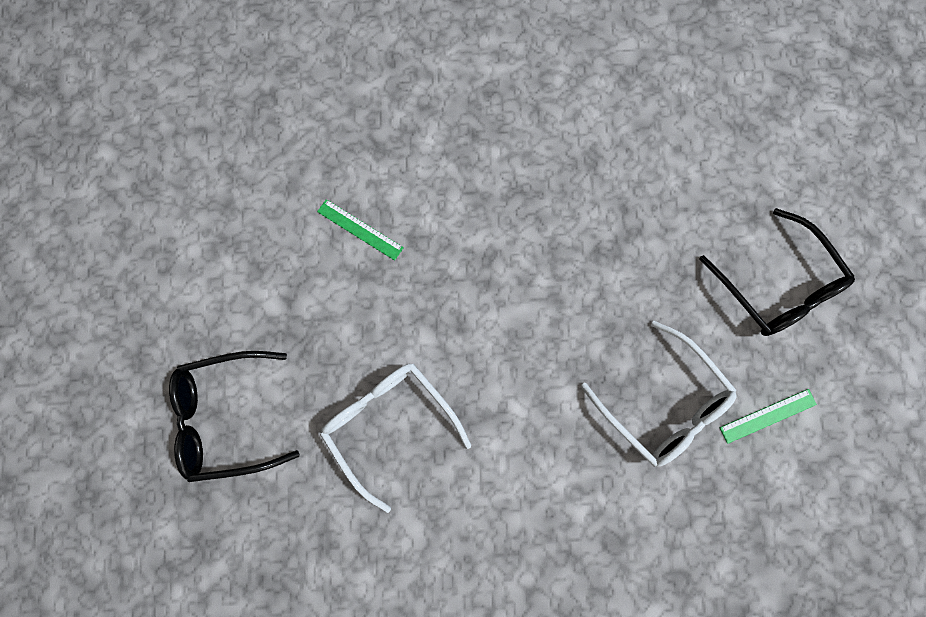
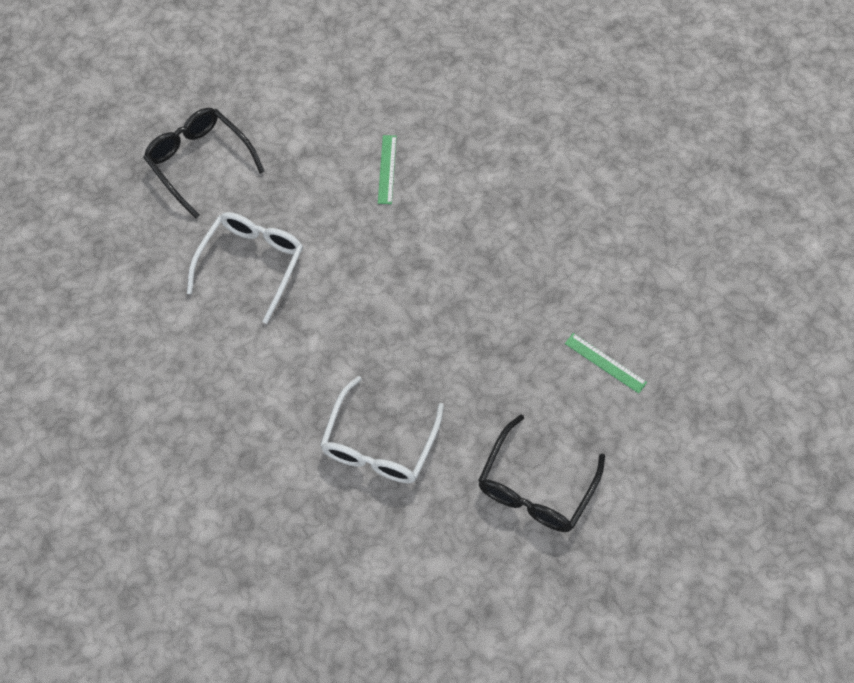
camera: 60 degrees right, 15 degrees down
green ruler [720,389,817,444] -> green ruler moved to [565,333,647,393]

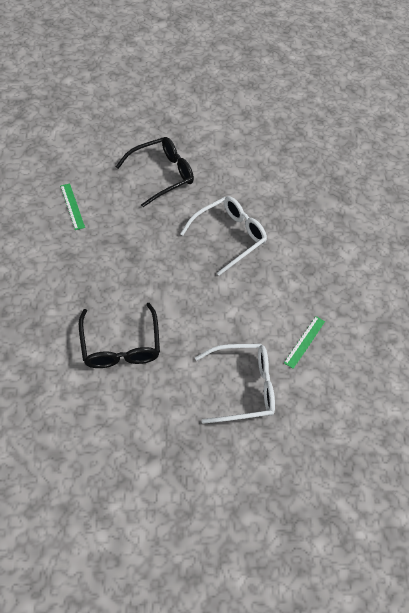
camera: 155 degrees left, 5 degrees down
black glasses [143,108,265,219] -> black glasses moved to [79,303,160,368]
white glasses [187,212,303,324] -> white glasses turned 150 degrees counterclockwise [195,344,275,424]
green ruler [378,135,397,204] -> green ruler moved to [284,316,325,369]

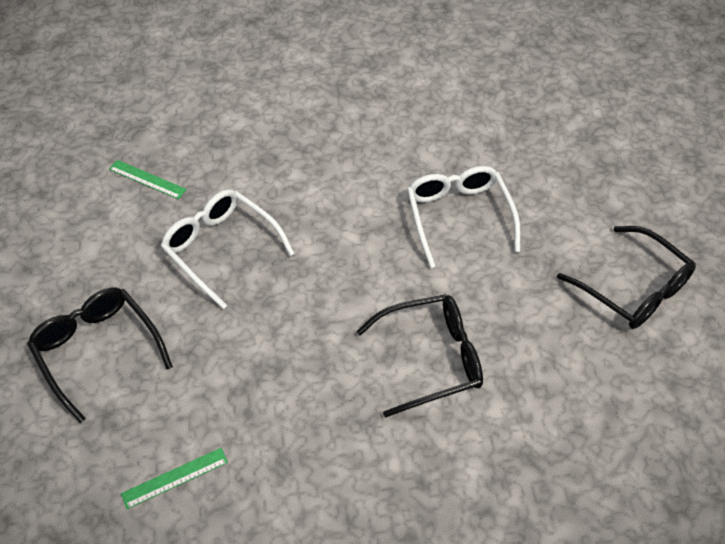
camera: 90 degrees left, 5 degrees down
green ruler [284,316,325,369] -> green ruler moved to [109,160,187,199]
none -> black glasses [557,226,696,329]

